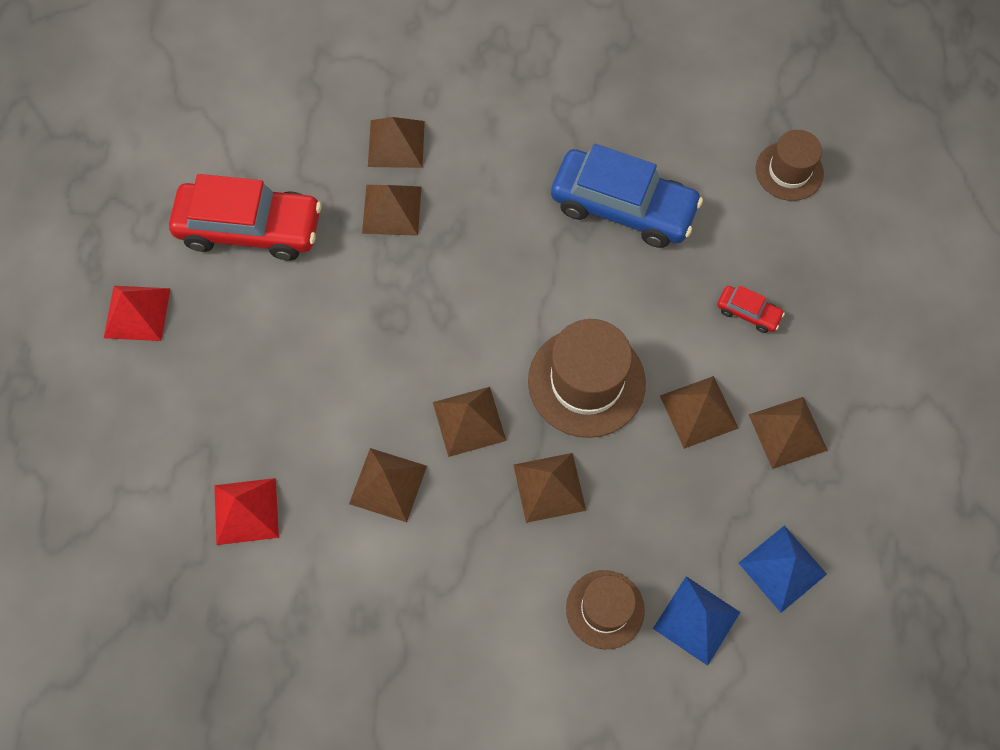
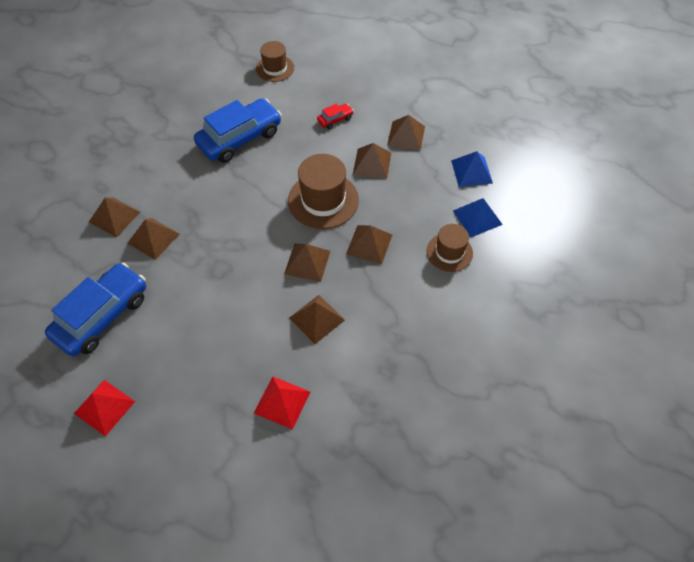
camera: 60 degrees left, 10 degrees down
red car [169,174,322,260] -> blue car [45,263,146,357]

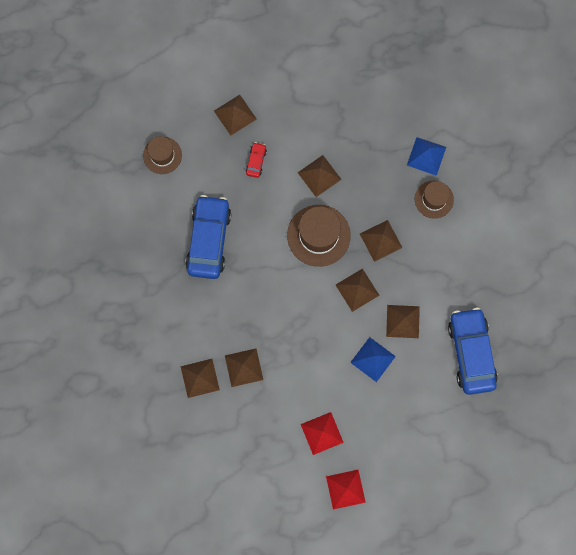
camera: 45 degrees left, 20 degrees up
blue car [45,263,146,357] -> blue car moved to [448,308,498,395]
red pyramid [254,377,310,430] -> red pyramid moved to [301,412,344,455]
brown pyramid [387,115,425,151] -> brown pyramid moved to [214,95,257,135]
blue pyramid [451,151,493,187] -> blue pyramid moved to [350,337,396,382]

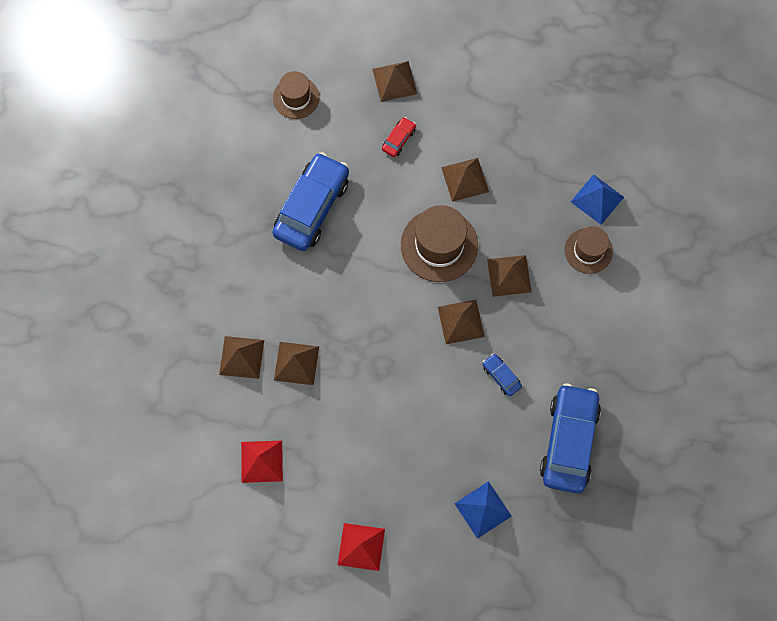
camera: 20 degrees right, 5 degrees down
red pyramid [301,412,344,455] -> red pyramid moved to [241,441,283,483]
blue pyramid [350,337,396,382] -> blue pyramid moved to [454,481,512,539]
brown pyramid [386,305,420,338] -> blue car [482,353,522,396]

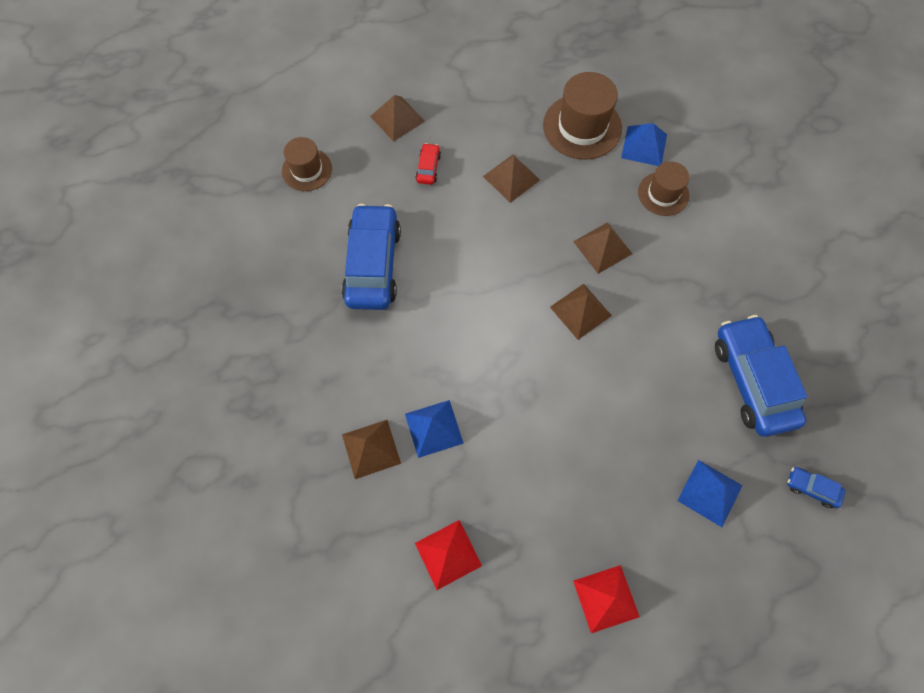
camera: 25 degrees left, 5 degrees down
brown pyramid [274,342,319,385] -> blue pyramid [405,400,464,458]
brown hat [401,205,478,282] -> brown hat moved to [543,72,622,160]
blue car [482,353,522,396] -> blue car moved to [787,467,846,508]

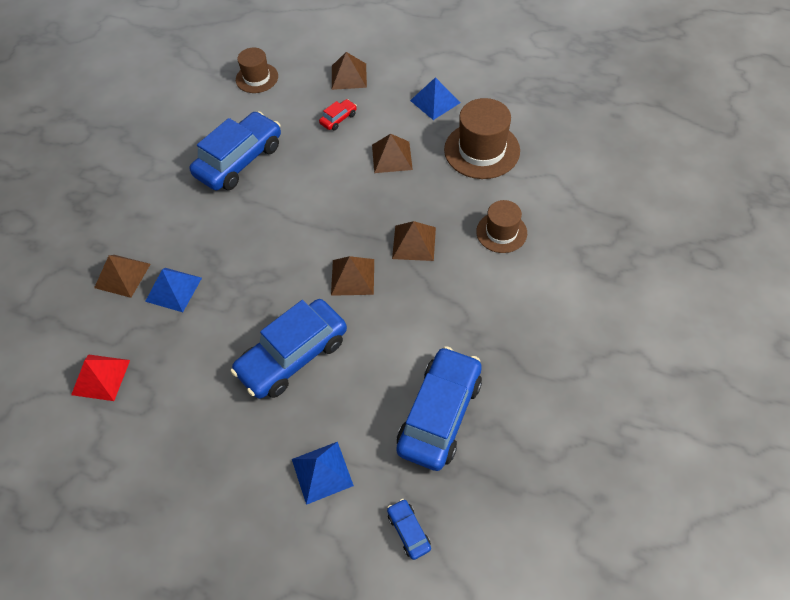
camera: 40 degrees right, 10 degrees down
red pyramid [573,565,640,633] -> none
blue pyramid [621,123,667,166] -> blue pyramid moved to [410,77,460,120]
none -> blue car [231,299,347,399]

